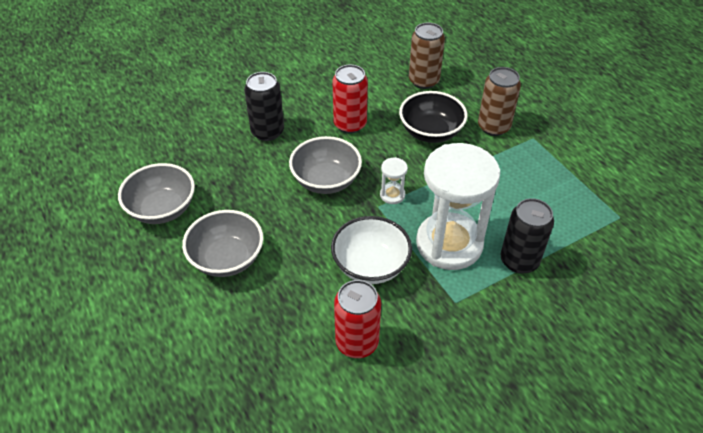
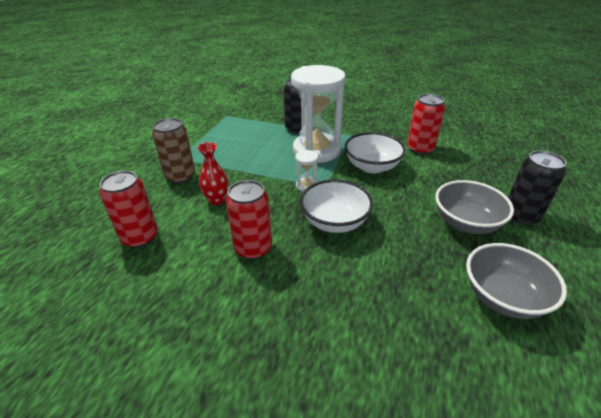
camera: 130 degrees left, 10 degrees down
black can [244,72,284,141] -> black can moved to [508,151,567,225]
grey bowl [289,136,362,194] -> white bowl [300,180,373,233]
black bowl [399,91,467,143] -> red vase [197,142,228,205]
brown can [409,23,445,89] -> red can [100,171,158,248]

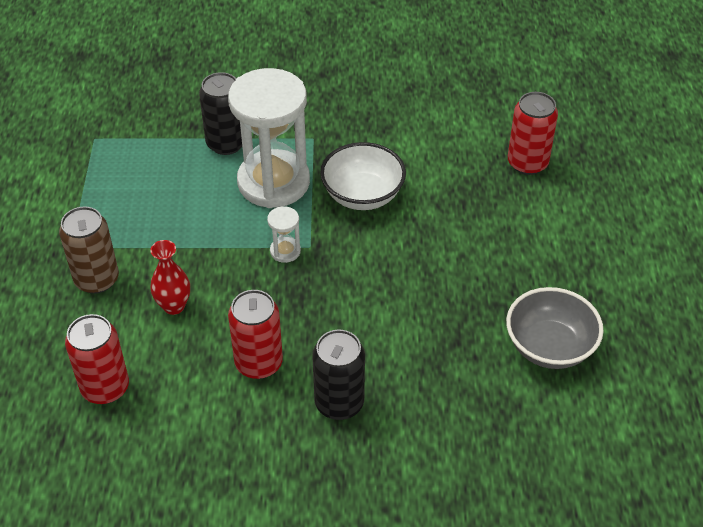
camera: 20 degrees left, 10 degrees up
white bowl [300,180,373,233] -> none
red can [407,94,445,155] -> red can moved to [508,92,558,175]
grey bowl [435,180,514,234] -> none
black can [508,151,567,225] -> black can moved to [312,330,365,420]

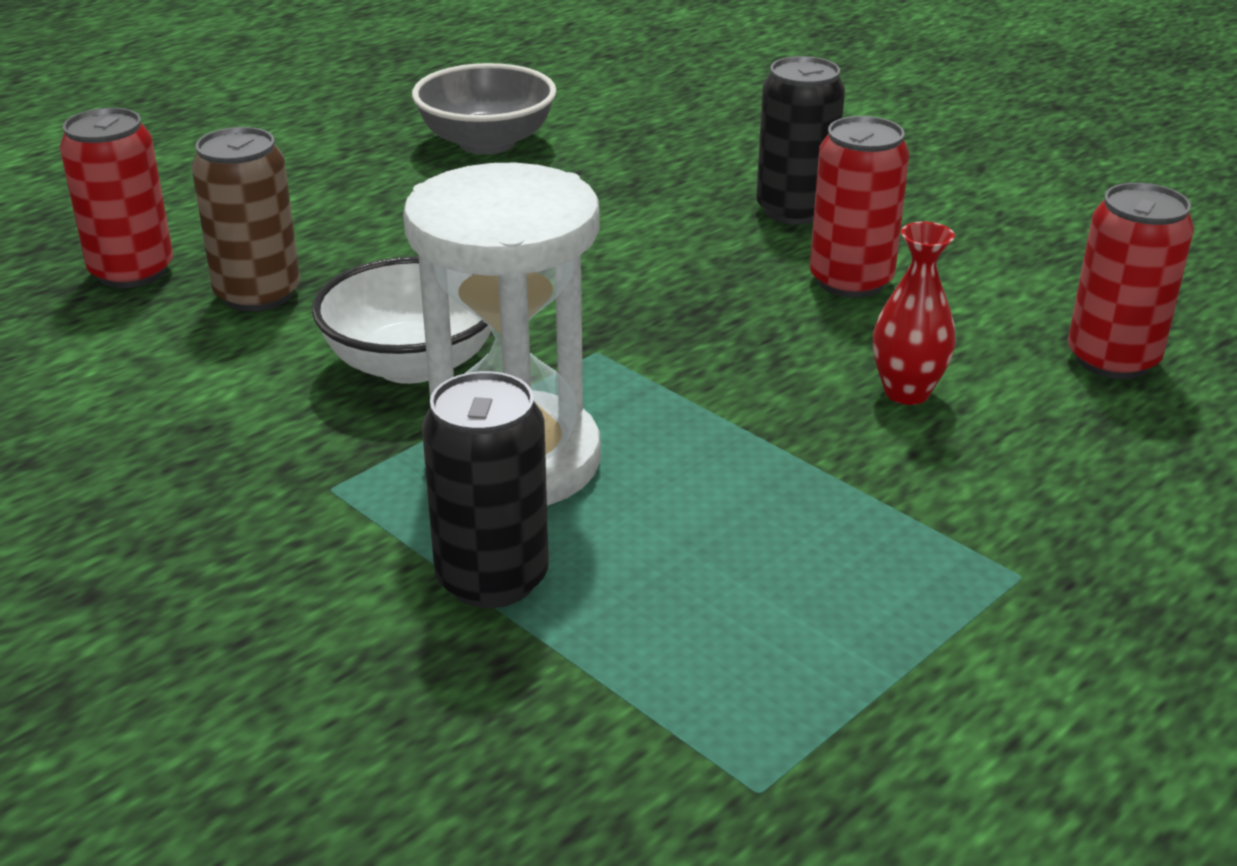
camera: 135 degrees left, 15 degrees down
brown can [59,206,119,294] -> brown can moved to [191,127,300,312]
white hourglass [267,206,301,263] -> none

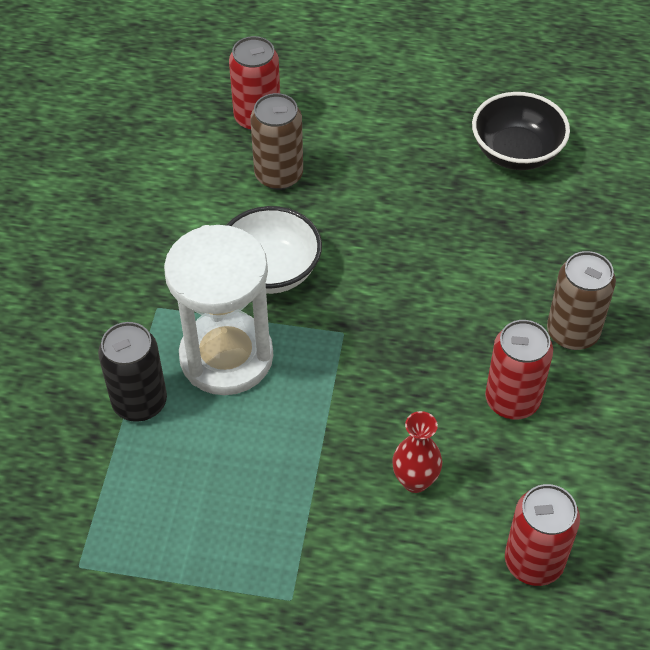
camera: 55 degrees right, 20 degrees up
grey bowl [412,63,556,155] -> black bowl [472,92,570,170]
black can [756,56,845,225] -> brown can [547,251,616,350]

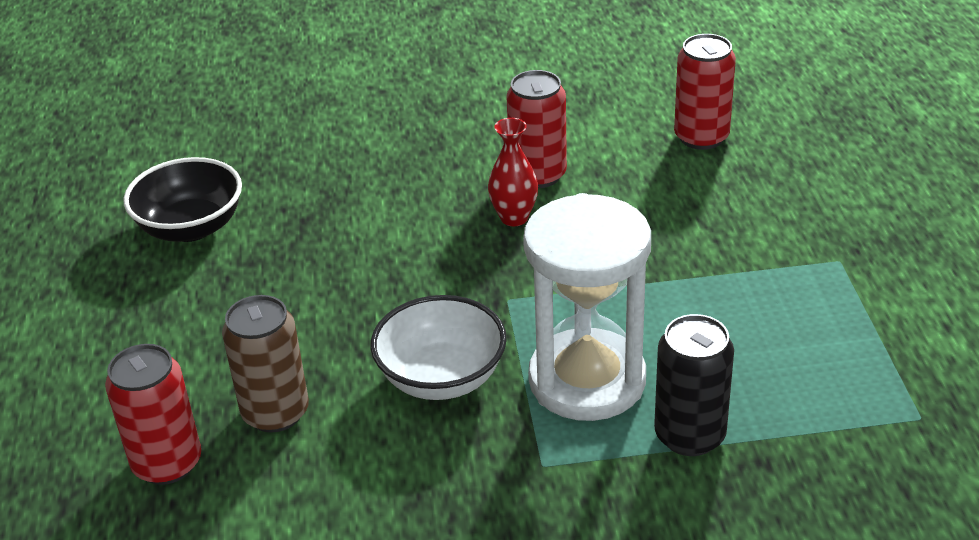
camera: 105 degrees left, 15 degrees down
red vase [392,411,442,493] -> red vase moved to [488,118,538,226]
brown can [547,251,616,350] -> none

